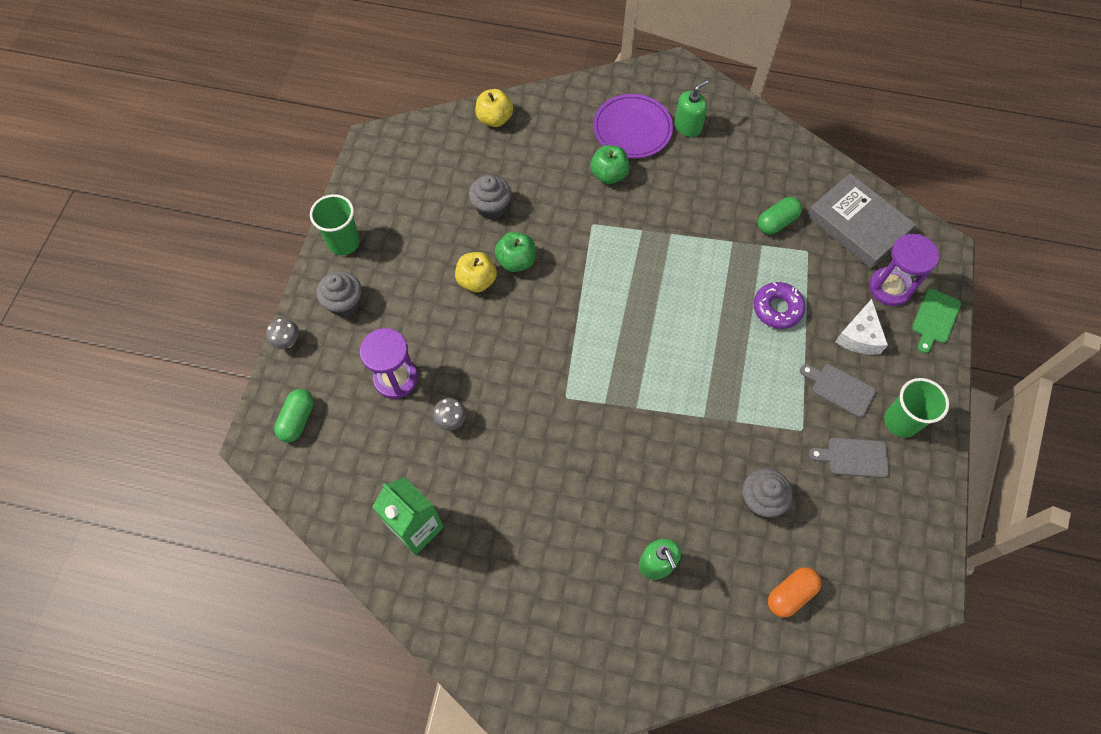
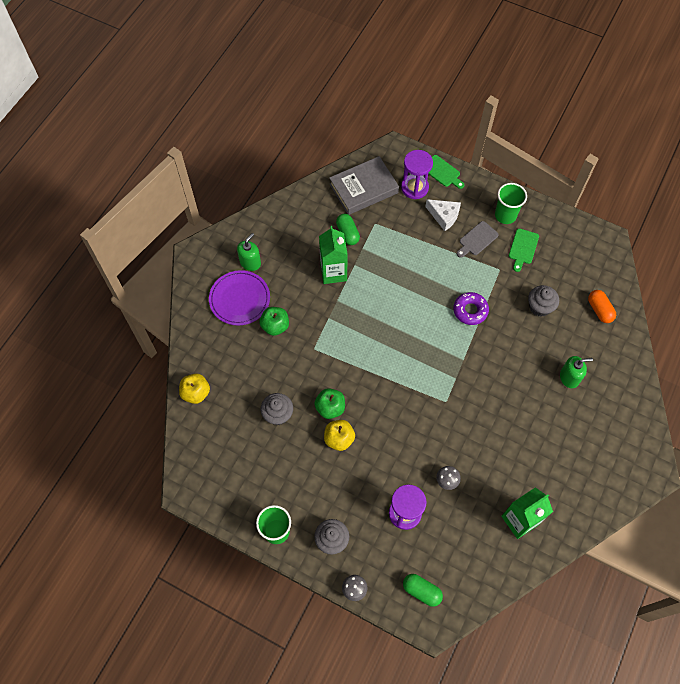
camera: 75 degrees left, 0 degrees up
green soap dispenser [674,80,708,137] -> green soap dispenser turned 60 degrees clockwise [237,233,261,271]
purple donut [753,282,805,329] -> purple donut moved to [453,292,489,325]
grey cutting board [809,438,889,478] -> green cutting board [509,229,539,272]
none -> green carton [319,226,348,284]

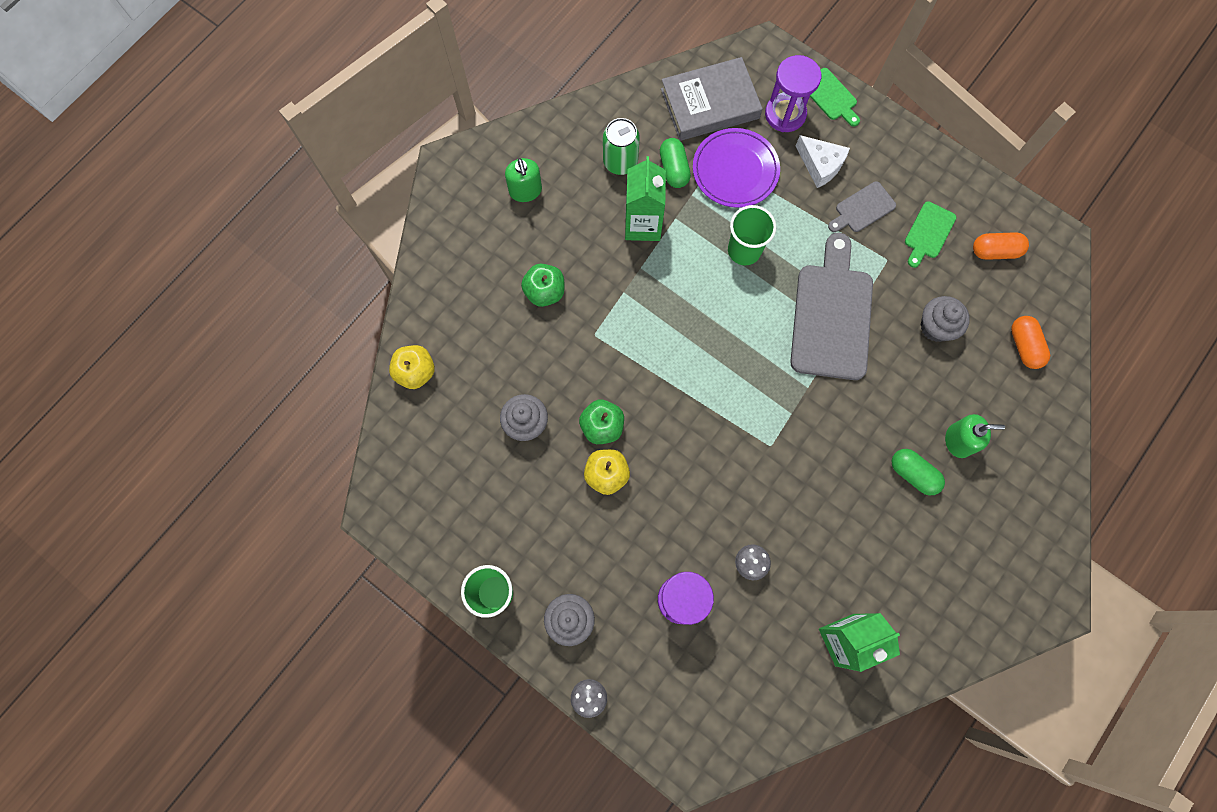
camera: 10 degrees right, 10 degrees up
purple plate [209,270,270,326] -> purple plate moved to [693,128,780,208]
green soap dispenser [237,233,261,271] -> green soap dispenser turned 120 degrees clockwise [505,158,542,202]
green capsule [403,574,443,607] -> green capsule moved to [892,449,945,496]
purple donut [453,292,489,325] -> grey cutting board [790,233,873,380]
green cup [495,183,527,224] -> green cup moved to [728,205,776,265]
none -> green can [603,118,640,175]
none -> orange capsule [973,232,1029,260]

